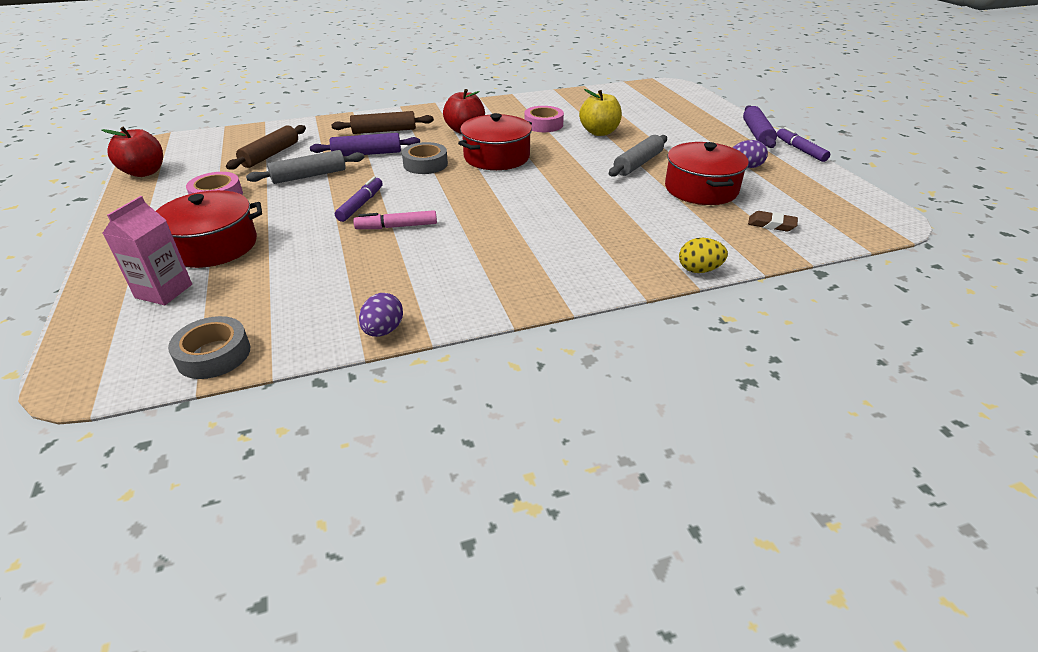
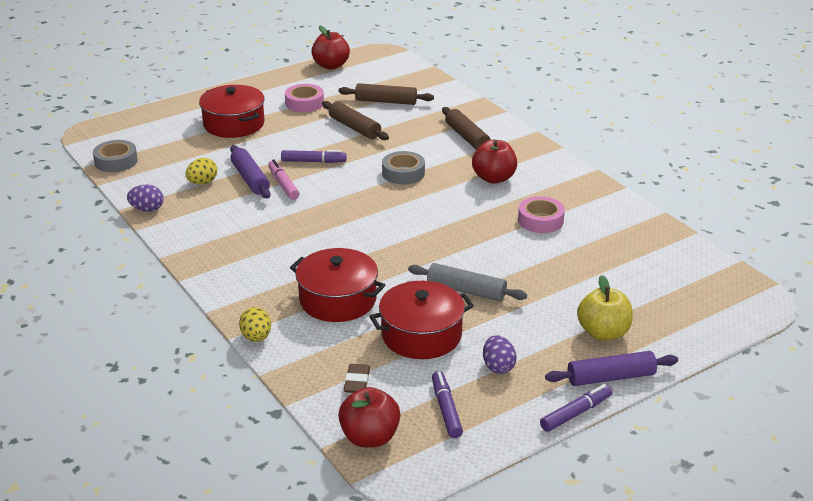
camera: 75 degrees right, 5 degrees down
pink carton [103,196,192,305] -> none
grey rolling pin [246,150,364,184] -> brown rolling pin [322,101,389,140]
purple rolling pin [310,133,420,156] -> purple rolling pin moved to [230,145,271,198]
red pot [458,113,532,170] -> red pot moved to [290,248,385,322]
yellow apple [579,89,622,136] -> yellow apple moved to [577,275,633,341]
none -> yellow egg [185,158,217,184]
none -> red apple [338,387,400,448]
none -> purple marker [432,371,463,438]

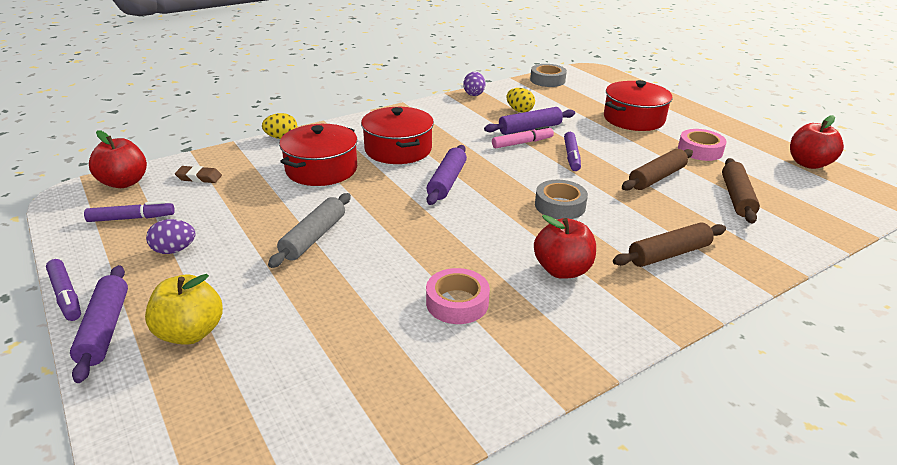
camera: 90 degrees right, 0 degrees up
red pot [370,281,474,359] -> red pot moved to [361,107,434,164]
none -> purple rolling pin [427,145,467,205]

